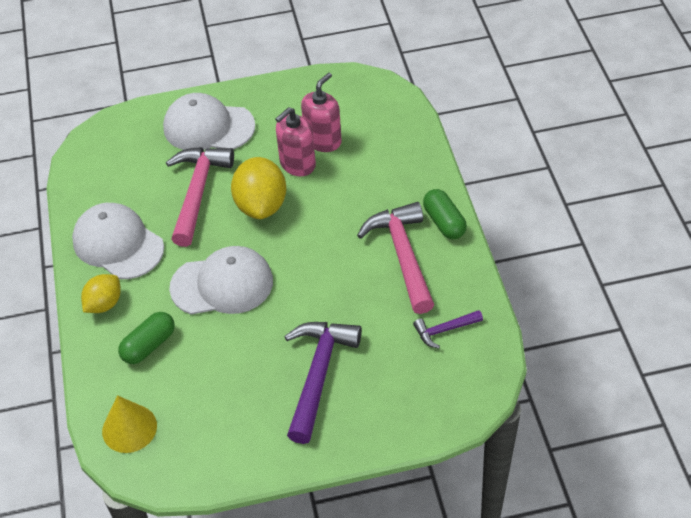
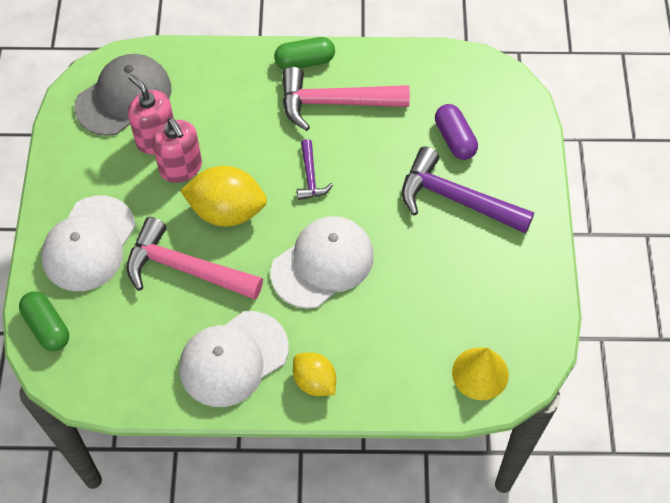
camera: 80 degrees left, 10 degrees up
green capsule [118,312,175,364] -> green capsule moved to [19,291,69,351]
white cap [169,246,273,315] -> white cap turned 45 degrees clockwise [271,216,374,309]
purple hammer [413,310,483,349] -> purple hammer moved to [297,139,333,200]
none -> grey cap [74,54,171,136]
none -> purple capsule [435,104,478,160]

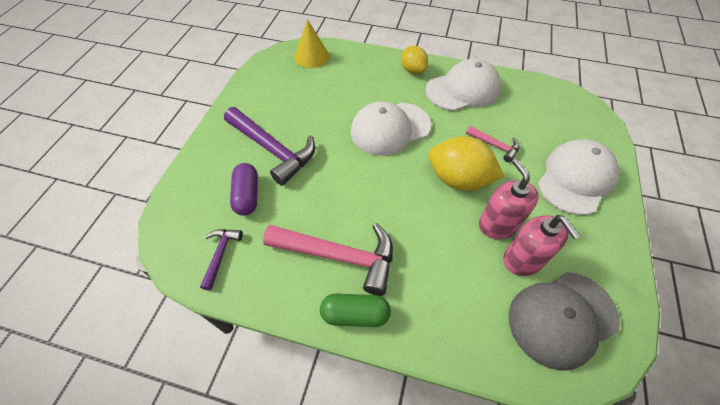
camera: 165 degrees left, 5 degrees down
green capsule [19,291,69,351] -> none
pink hammer [127,217,263,300] -> pink hammer [466,126,519,162], size x0.50
purple hammer [297,139,333,200] -> purple hammer moved to [200,229,243,291]

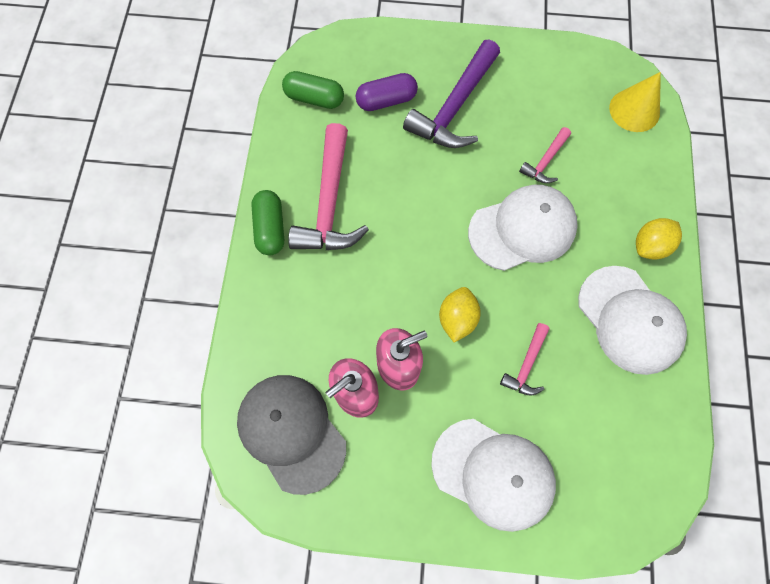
camera: 80 degrees right, 15 degrees up
purple hammer [200,229,243,291] -> green capsule [282,71,344,109]
white cap [351,101,431,156] -> white cap turned 105 degrees clockwise [468,185,578,271]
yellow lemon [428,136,504,191] -> yellow lemon [439,287,481,342], size x0.61
none -> pink hammer [519,127,571,183]

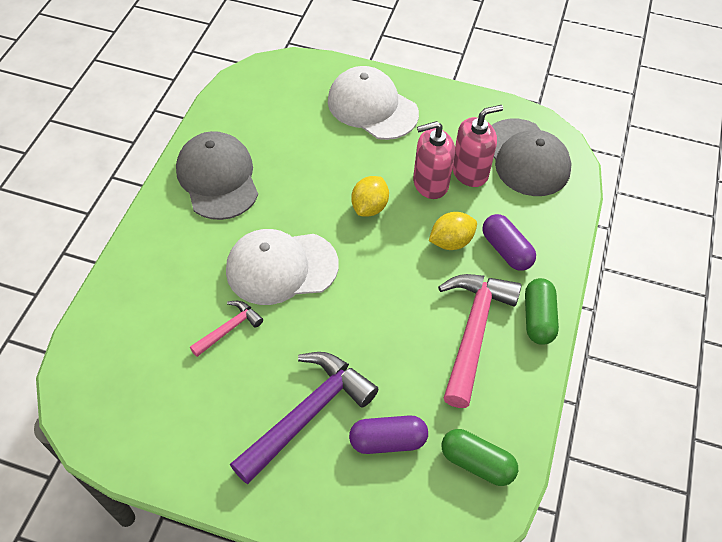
camera: 170 degrees left, 15 degrees down
pink hammer [500,323,550,395] -> none
white cap [578,266,687,375] -> grey cap [176,131,258,220]
yellow cone [609,72,661,132] -> none
yellow lemon [636,218,682,260] -> yellow lemon moved to [429,212,477,250]
none -> purple capsule [482,214,536,271]

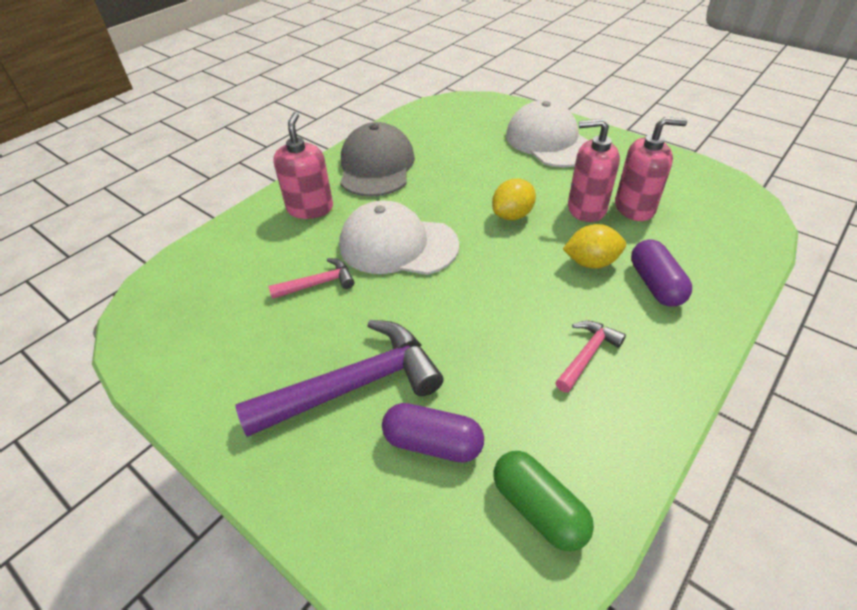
camera: 25 degrees right, 10 degrees down
pink hammer [438,274,521,408] -> pink hammer [555,321,626,393], size x0.50
grey cap [492,119,571,196] -> none
green capsule [525,278,559,345] -> none
none -> pink soap dispenser [273,112,333,219]

